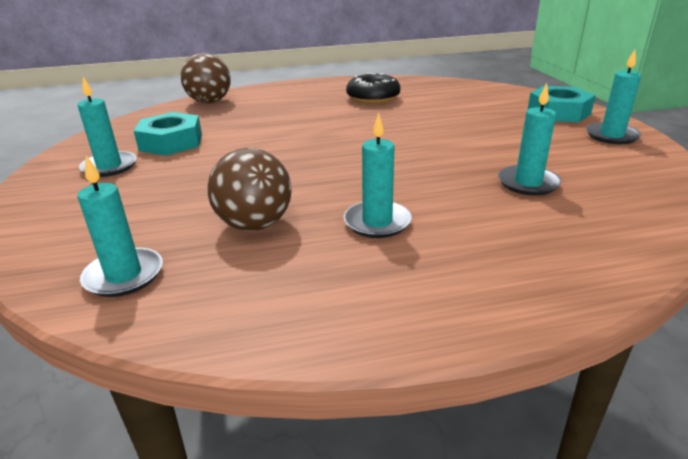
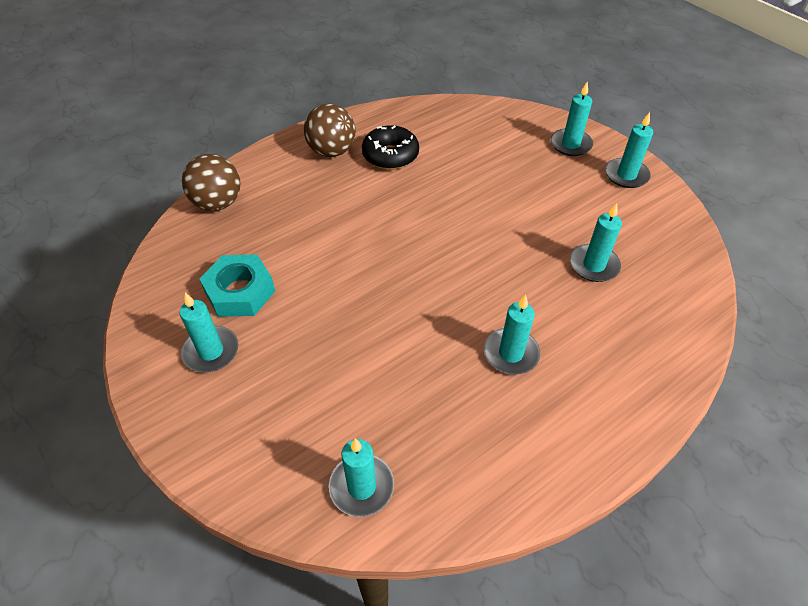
camera: 25 degrees left, 20 degrees up
brown ball [207,148,291,231] -> brown ball moved to [304,104,356,157]
turquoise nut [528,86,596,122] -> turquoise candle [551,82,593,156]

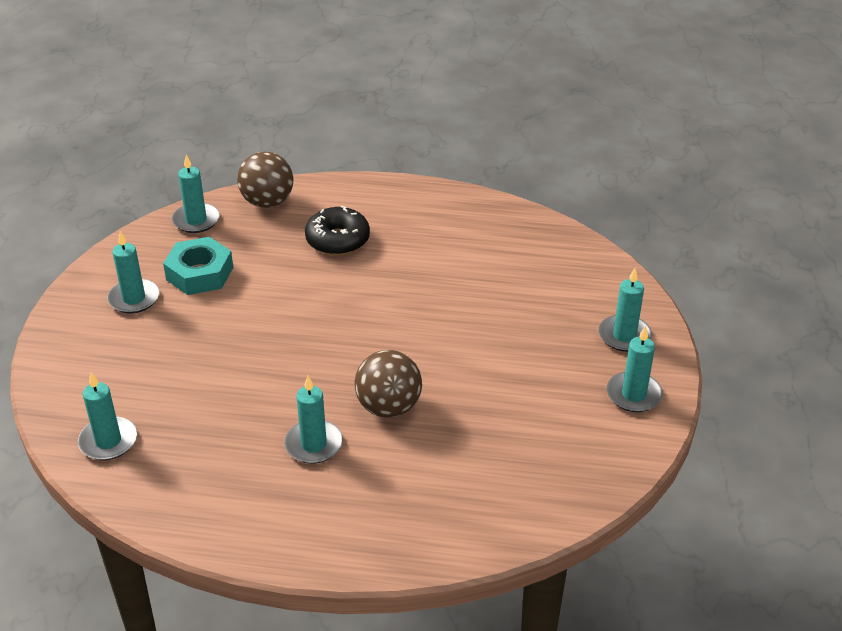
camera: 45 degrees right, 10 degrees down
brown ball [304,104,356,157] -> brown ball moved to [354,350,422,418]
black donut [362,125,419,170] -> black donut moved to [305,206,370,255]
turquoise candle [570,203,622,282] -> turquoise candle moved to [172,155,220,233]

